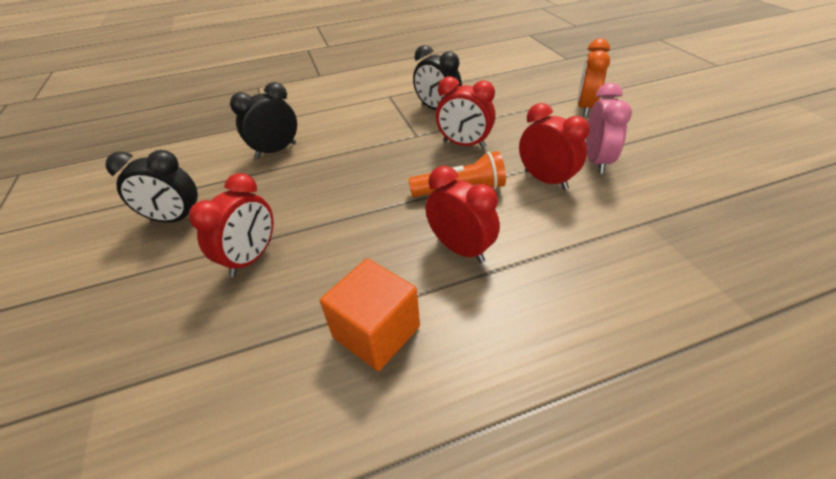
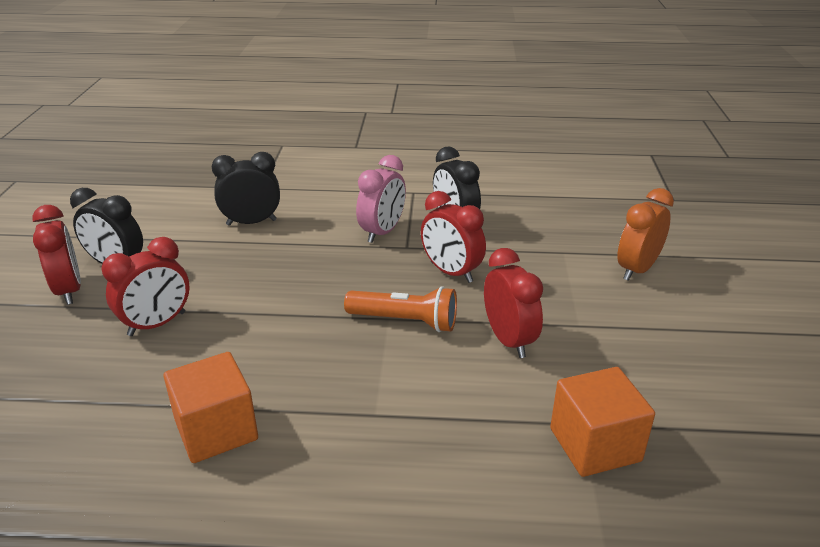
camera: 20 degrees right, 10 degrees down
red clock [425,166,500,263] -> red clock moved to [32,205,81,305]
pink clock [586,83,632,173] -> pink clock moved to [356,155,406,243]
none -> orange cube [550,367,655,477]

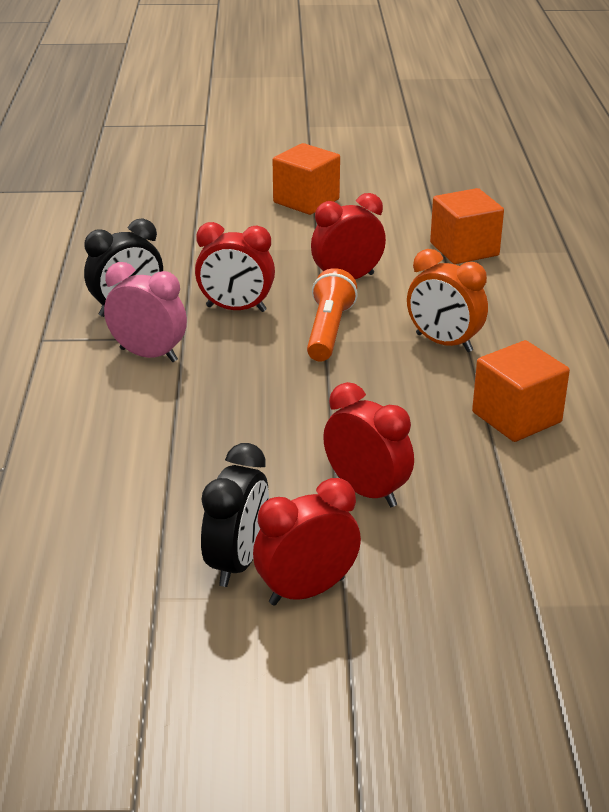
camera: 95 degrees left, 0 degrees up
black clock [212,152,280,226] -> none
red clock [421,191,486,283] -> red clock turned 60 degrees clockwise [195,222,275,312]
orange clock [617,188,674,281] -> orange clock moved to [407,249,488,352]
none -> orange cube [273,143,340,215]

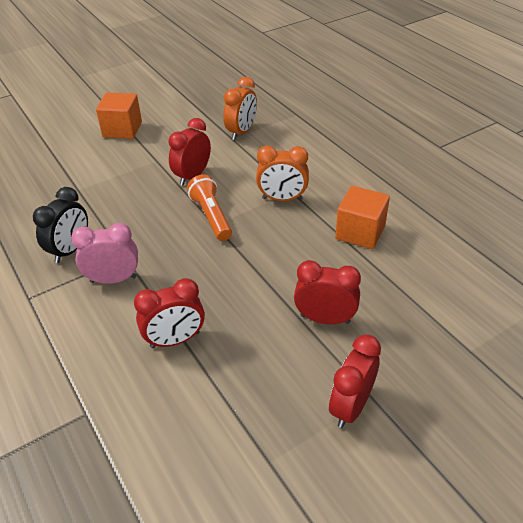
camera: 30 degrees left, 10 degrees up
red clock [195,222,275,312] -> red clock moved to [134,278,205,348]
black clock [201,443,269,587] -> none
orange cube [430,188,504,264] -> orange clock [223,77,257,140]

